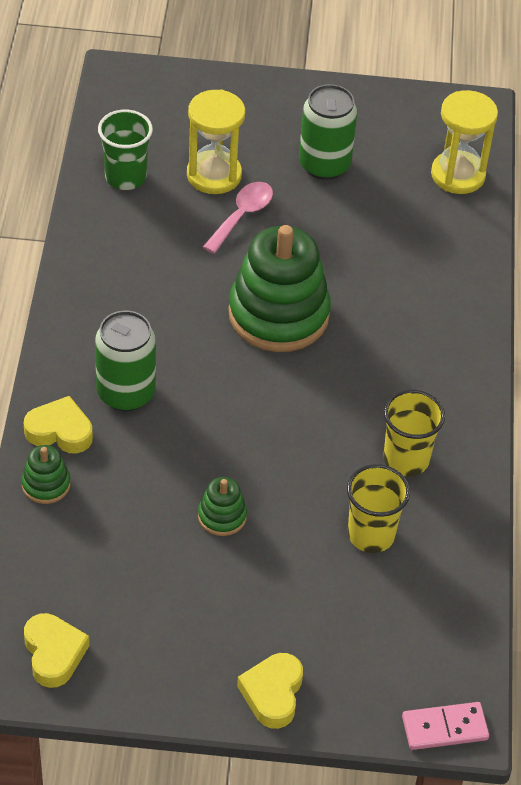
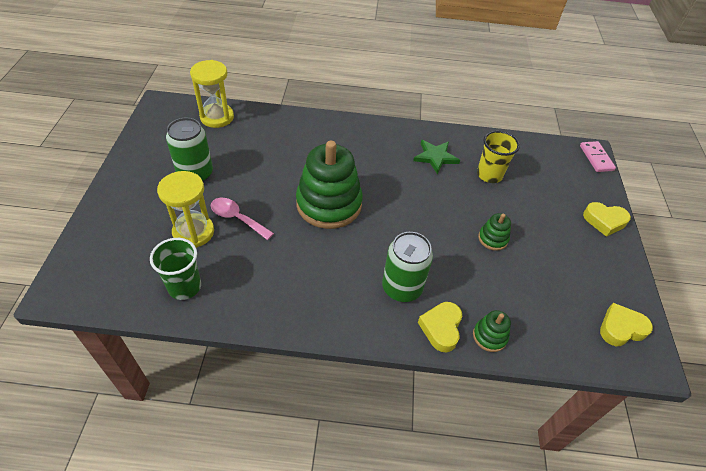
camera: 90 degrees left, 0 degrees up
yellow cup [383,390,445,476] -> green star [413,140,460,174]

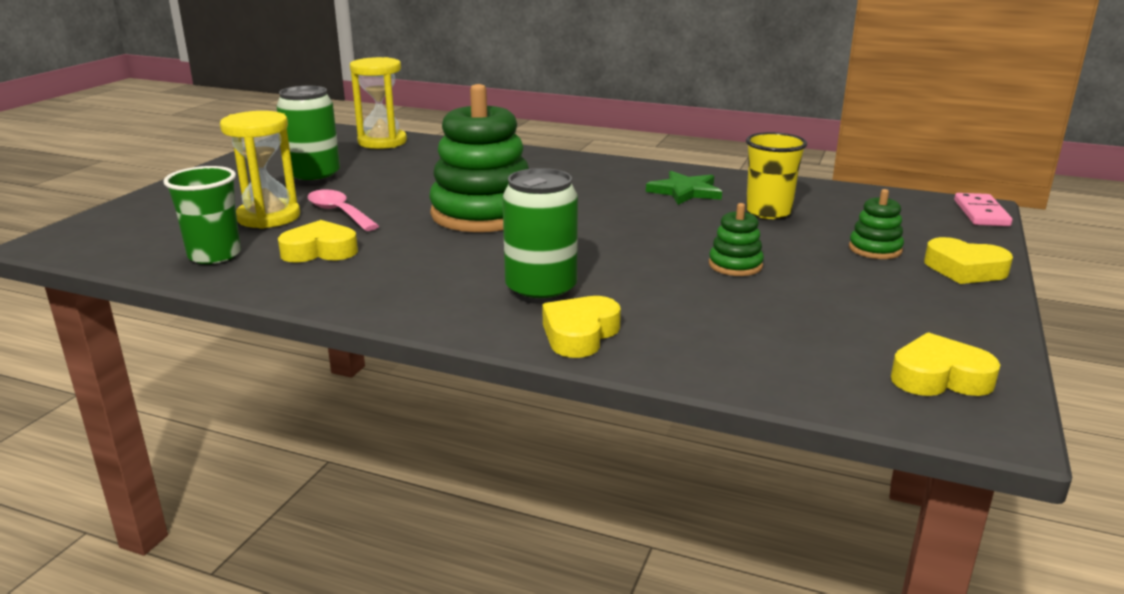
camera: 20 degrees right, 25 degrees down
green stacking toy [473,310,511,352] -> green stacking toy moved to [849,189,904,259]
none -> yellow heart [278,220,358,263]

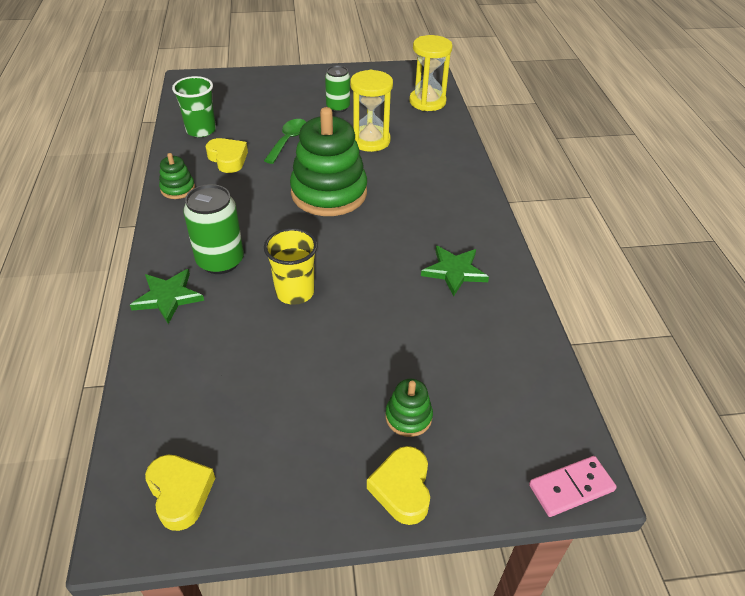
camera: 60 degrees right, 20 degrees up
yellow hourglass [220,111,300,229] -> yellow hourglass moved to [350,70,393,152]
green can [276,86,340,184] -> green can [325,65,350,113], size x0.66
pink spoon [307,189,379,231] -> green spoon [264,119,306,164]
yellow heart [542,296,621,358] -> green star [130,269,204,324]
green stacking toy [709,203,764,276] -> green stacking toy moved to [159,153,195,199]
yellow cup [746,132,807,219] -> yellow cup moved to [264,228,318,305]

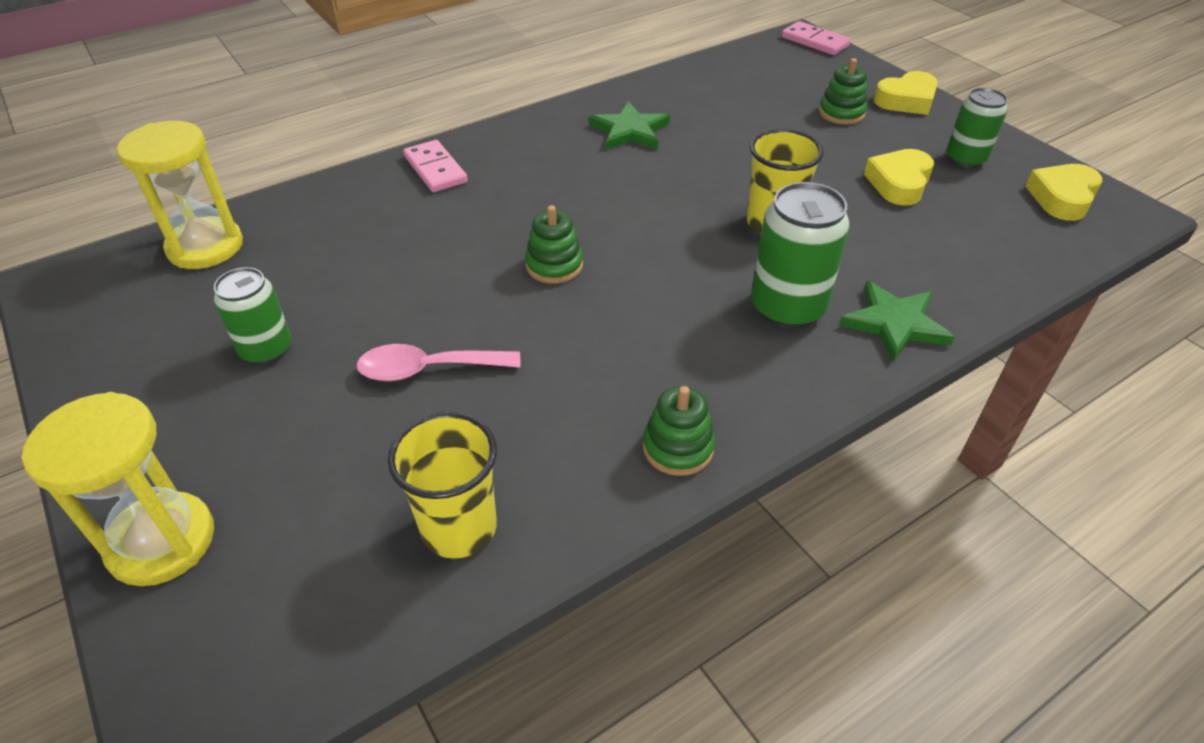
camera: 115 degrees left, 0 degrees up
green cup [172,76,216,137] -> yellow cup [388,412,497,559]
yellow heart [206,138,248,173] -> yellow heart moved to [864,149,934,206]
green spoon [264,119,306,164] -> pink spoon [356,344,520,381]
green stacking toy [290,107,367,216] -> green stacking toy [525,205,583,284], size x0.44
yellow hourglass [350,70,393,152] -> yellow hourglass moved to [21,392,214,586]
none -> pink domino [403,140,468,192]
none -> green can [947,88,1008,168]

